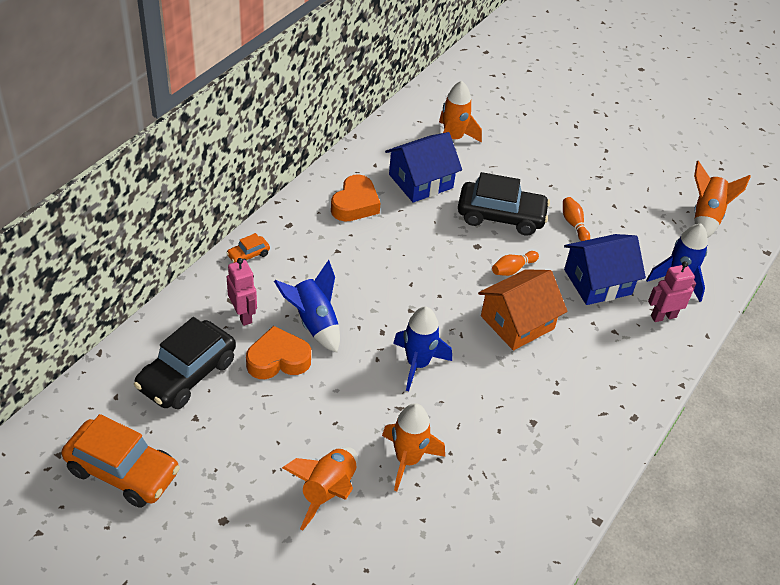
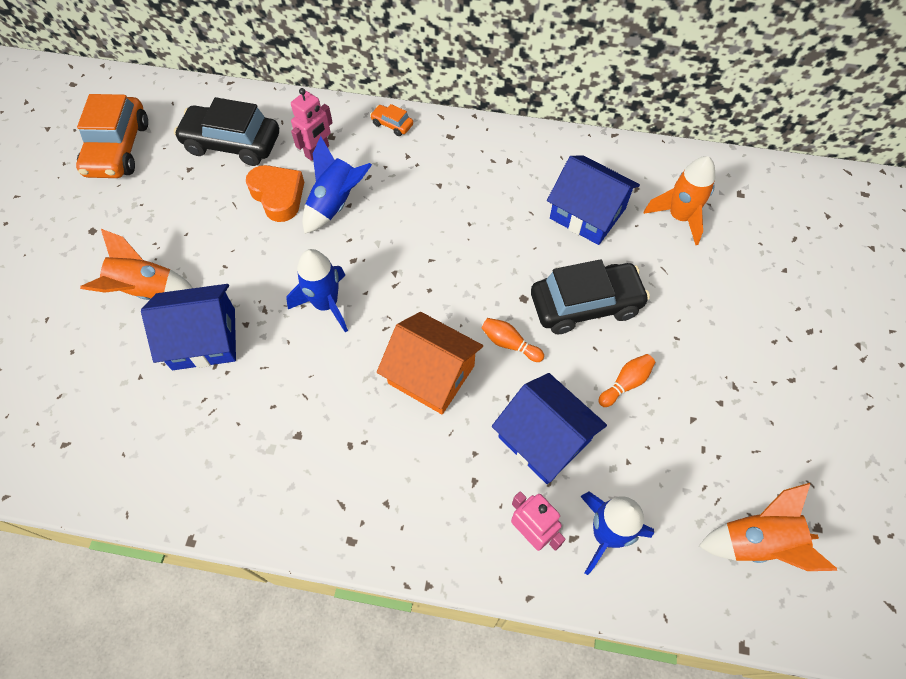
camera: 70 degrees right, 15 degrees up
orange heart [331,175,381,221] -> none
orange rocket [382,403,445,491] -> blue house [141,284,236,370]
black car [458,172,550,236] -> black car turned 90 degrees counterclockwise [531,259,650,335]

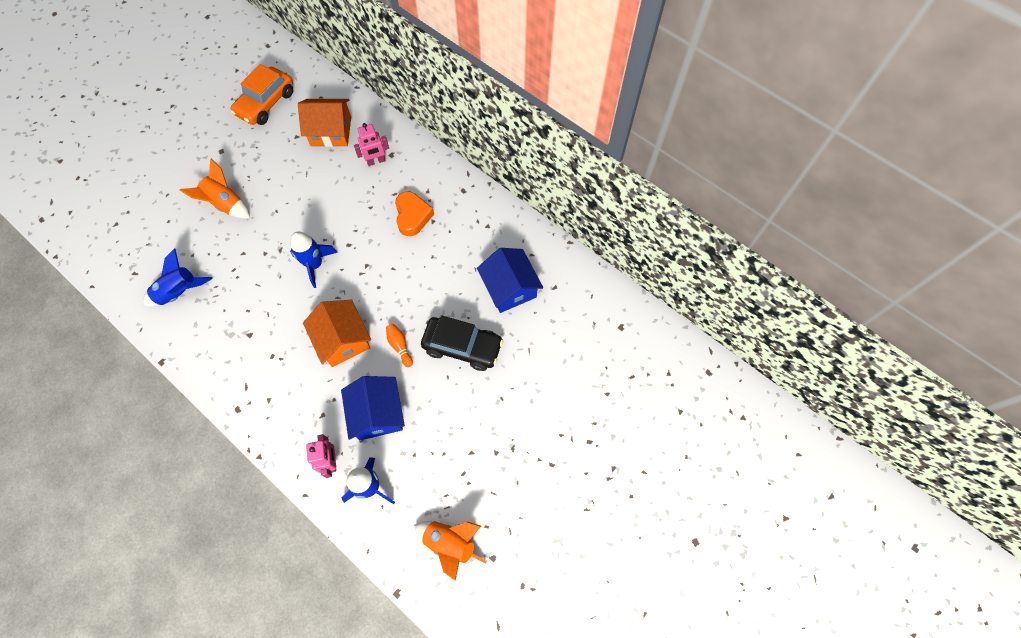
camera: 30 degrees right, 5 degrees up
blue house [141,284,236,370] -> none
black car [174,97,279,166] -> orange house [298,99,351,147]
orange heart [246,165,304,222] -> orange heart moved to [395,191,434,236]
blue rocket [302,136,372,234] -> blue rocket moved to [143,248,213,307]
orange car [370,104,413,136] -> none
orange bowling pin [598,354,655,407] -> none
orange rocket [644,156,715,245] -> none

